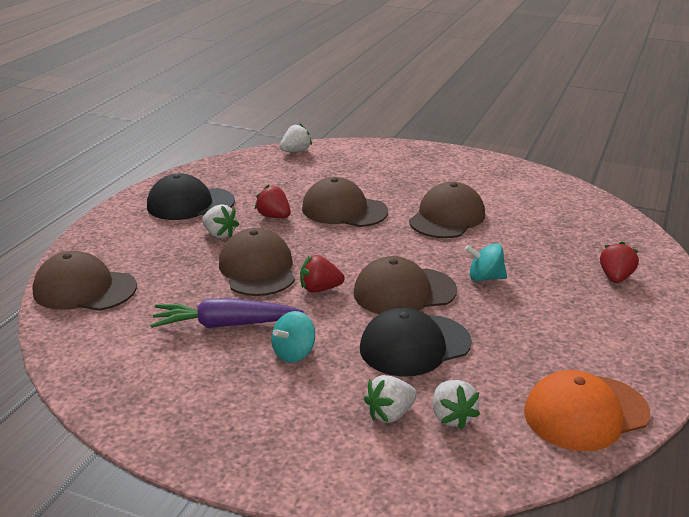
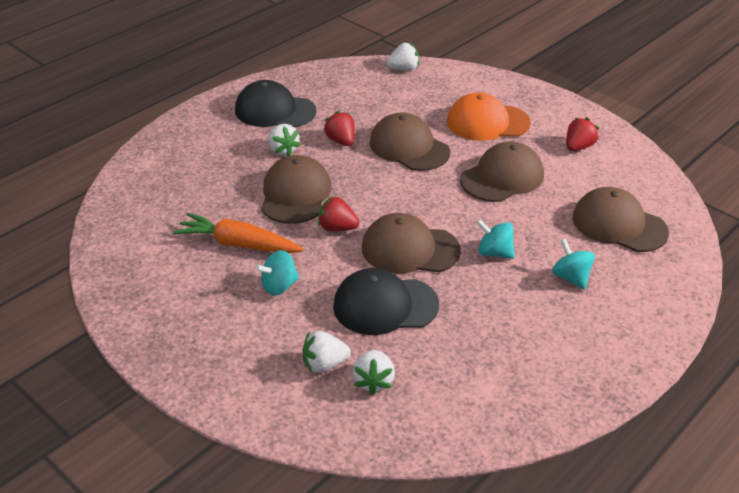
camera: 20 degrees right, 10 degrees up
brown cap [32,251,137,311] -> brown cap moved to [573,187,669,252]
purple carrot [150,298,304,328] -> orange carrot [173,213,304,253]
orange cap [524,370,650,451] -> orange cap moved to [447,92,531,141]
red strawberry [600,242,639,283] -> red strawberry moved to [566,117,599,151]
none -> turquoise spinning top [552,239,595,290]

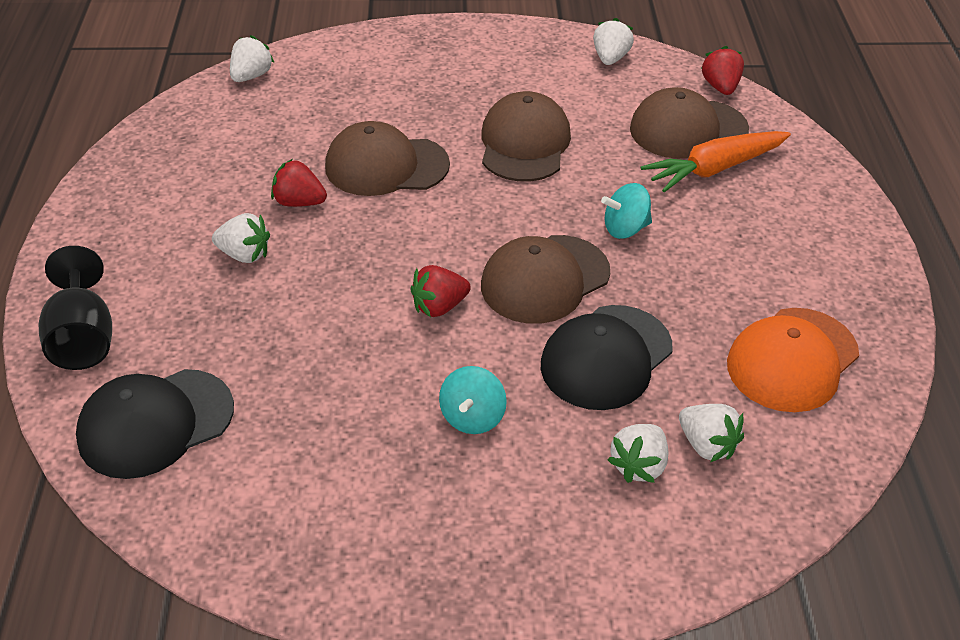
camera: 45 degrees left, 5 degrees up
orange carrot [173,213,304,253] -> orange carrot moved to [641,131,791,192]
black cap [235,80,317,127] -> black cap moved to [76,369,234,479]
brown cap [261,155,331,224] -> none
orange cap [447,92,531,141] -> orange cap moved to [727,308,859,412]
turquoise spinning top [552,239,595,290] -> none
red strawberry [566,117,599,151] -> red strawberry moved to [702,46,744,95]
none -> black goblet [39,246,112,370]
none -> white strawberry [593,18,634,65]

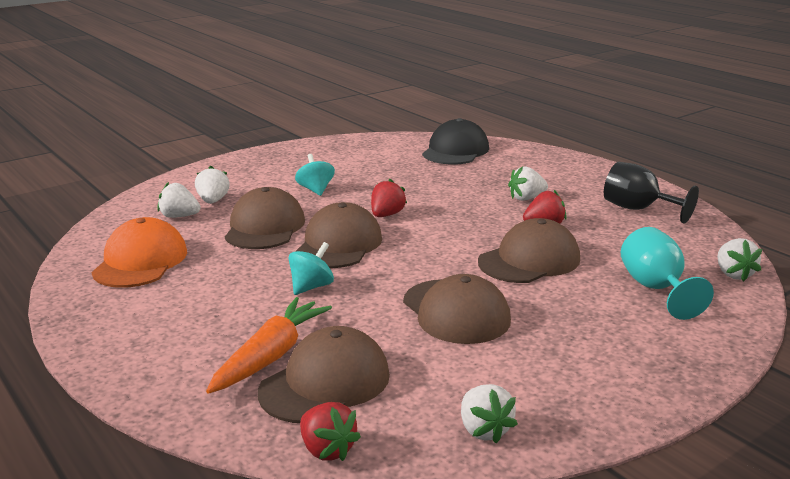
camera: 145 degrees right, 20 degrees down
black goblet [39,246,112,370] -> black goblet moved to [604,162,699,224]
black cap [541,305,672,410] -> brown cap [225,187,305,249]
none -> turquoise goblet [621,227,714,320]

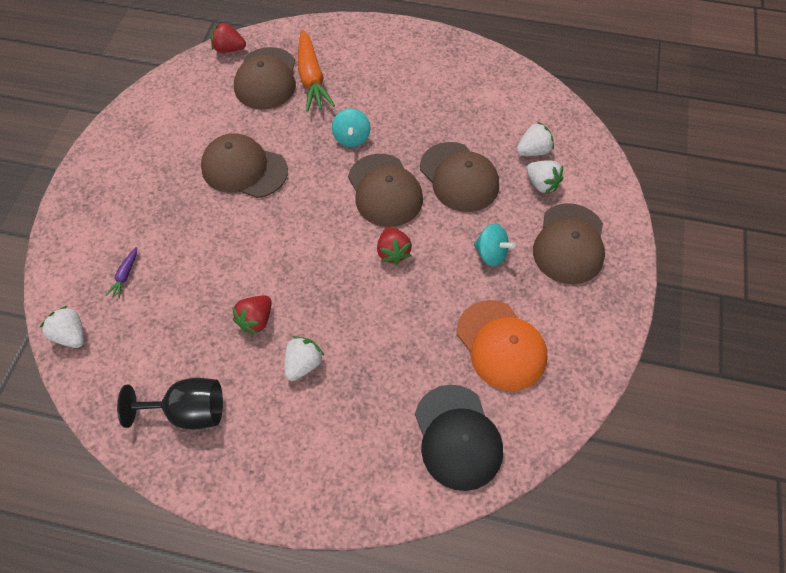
camera: 140 degrees right, 35 degrees up
orange cap [91,217,187,288] -> orange cap moved to [457,300,547,391]
white strawberry [461,384,518,444] -> none
brown cap [478,218,580,283] -> brown cap moved to [533,203,605,284]
turquoise goblet [621,227,714,320] -> purple carrot [106,247,137,299]

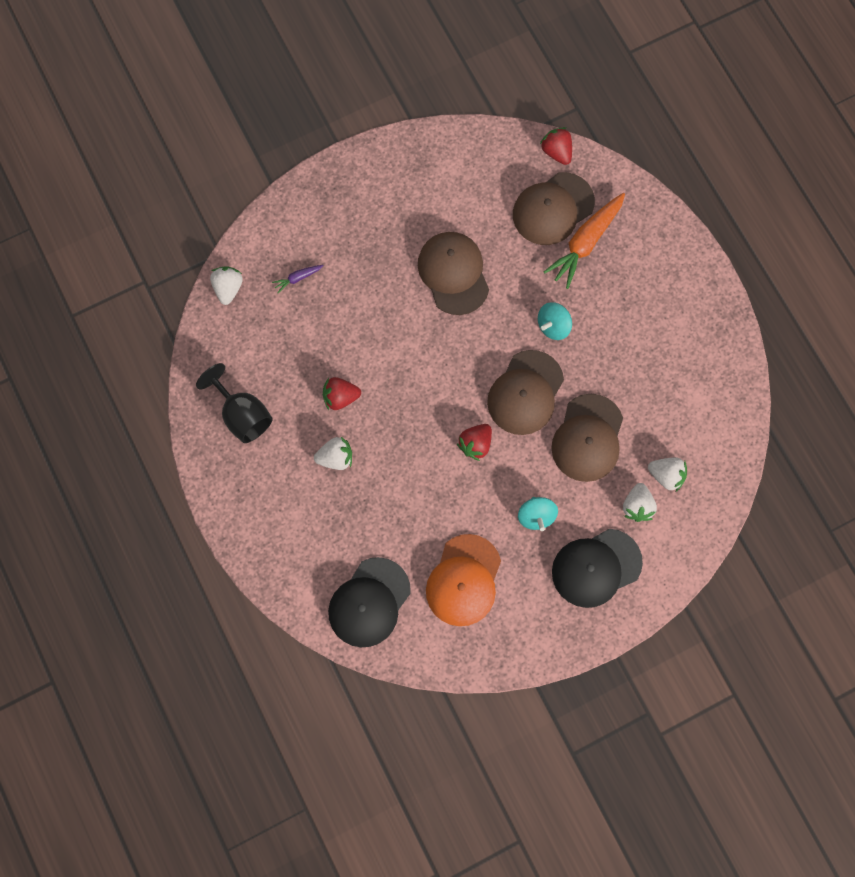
camera: 50 degrees right, 15 degrees up
brown cap [533,203,605,284] -> black cap [552,529,643,608]

